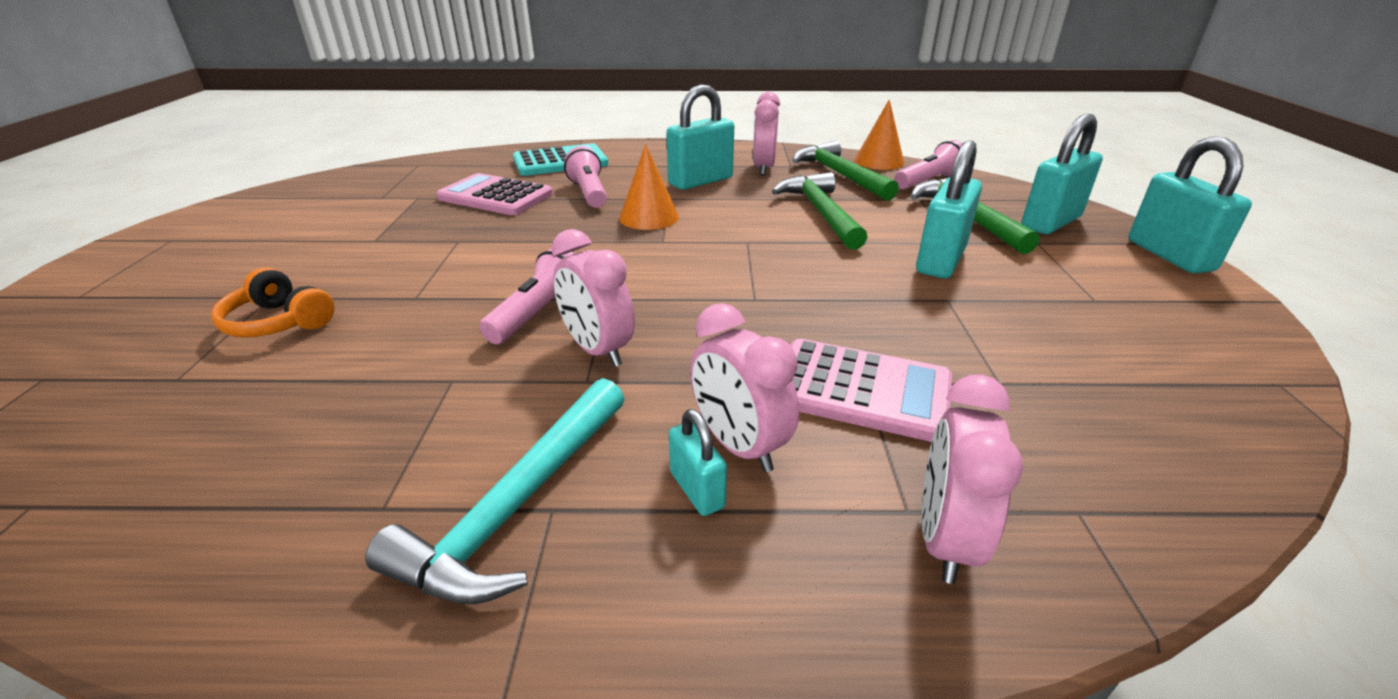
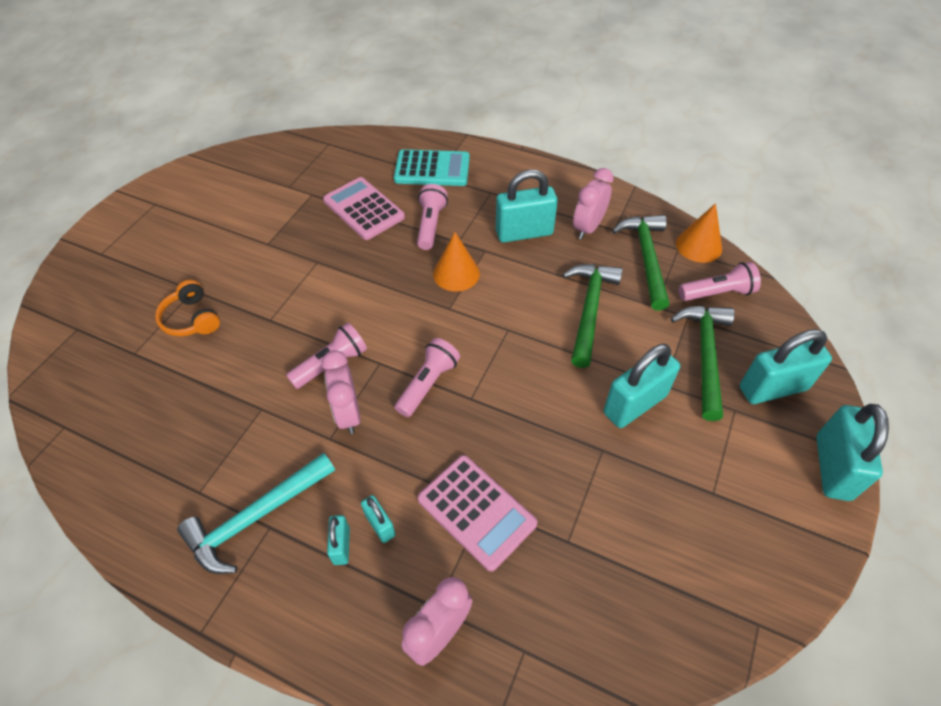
camera: 25 degrees right, 20 degrees up
pink clock [690,303,799,472] -> turquoise padlock [361,495,396,543]
none -> pink flashlight [395,338,460,417]

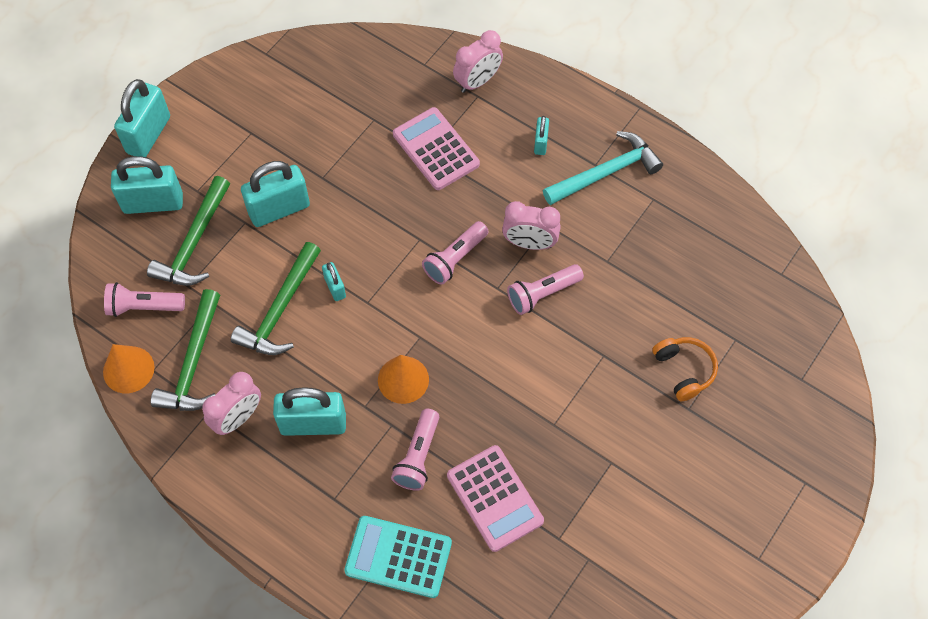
camera: 170 degrees left, 10 degrees up
pink clock [322,350,361,434] -> pink clock turned 105 degrees clockwise [502,201,561,250]
turquoise padlock [361,495,396,543] -> turquoise padlock moved to [322,262,346,301]

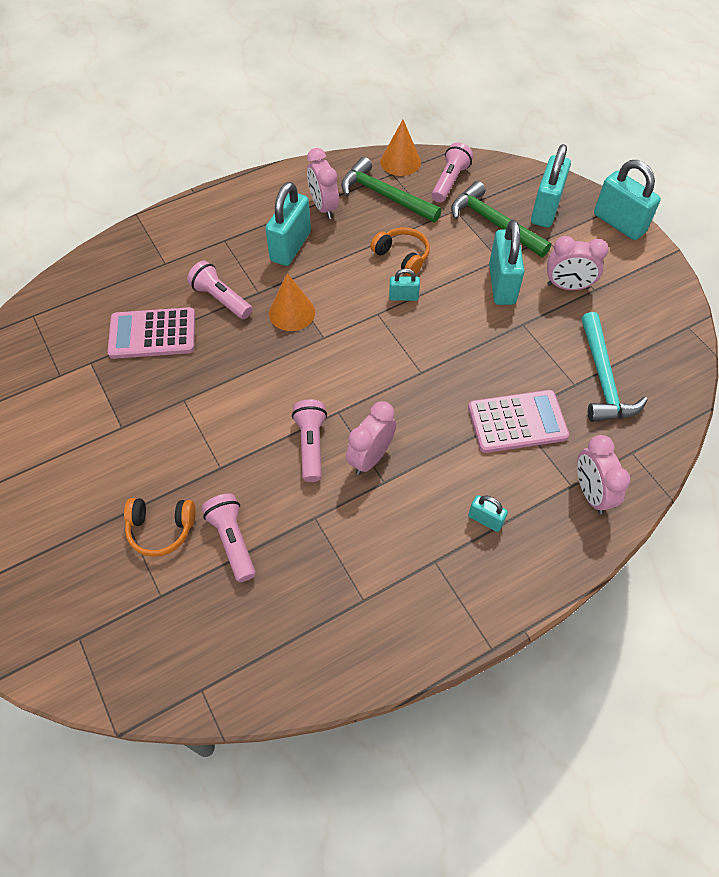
camera: 115 degrees right, 5 degrees down
green hammer [231,242,321,355] -> orange headphones [370,227,430,276]
turquoise calculator [344,516,452,598] -> none
pink flashlight [422,221,489,285] -> pink flashlight moved to [202,494,256,582]
turquoise hammer [543,131,663,205] -> turquoise hammer moved to [581,312,648,422]
none -> pink clock [547,236,609,290]

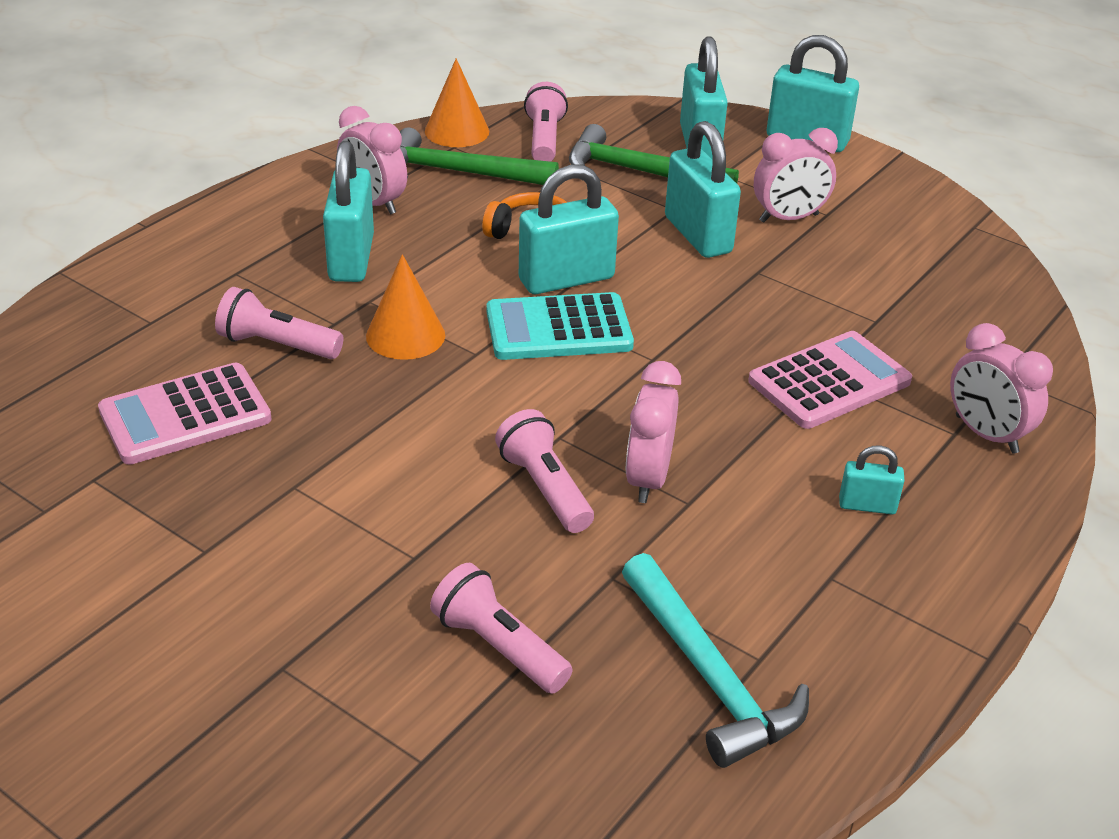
camera: 25 degrees left, 20 degrees down
orange headphones [124,498,196,557] -> none
turquoise padlock [389,268,420,301] -> turquoise padlock [519,165,619,294], size x1.98
turquoise hammer [581,312,648,422] -> turquoise hammer moved to [622,553,809,768]
none -> turquoise calculator [487,292,634,360]

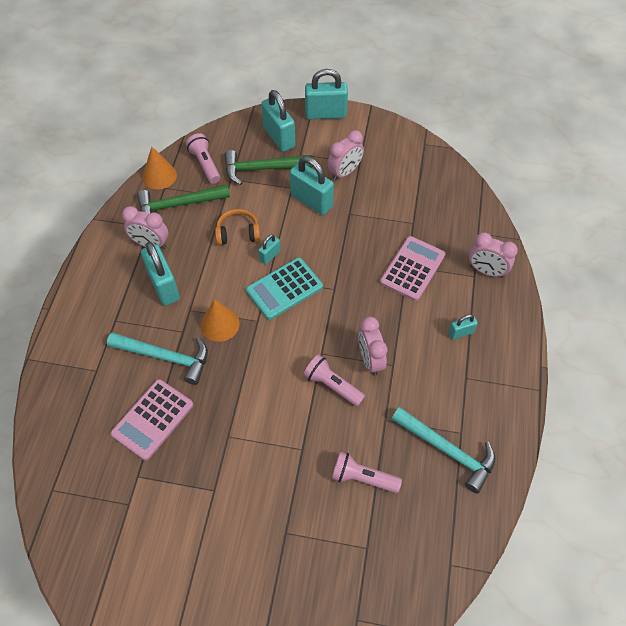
camera: 25 degrees left, 20 degrees up
pink flashlight [215,287,344,359] -> turquoise hammer [107,333,208,385]
turquoise padlock [519,165,619,294] -> turquoise padlock [258,234,281,265], size x0.50

